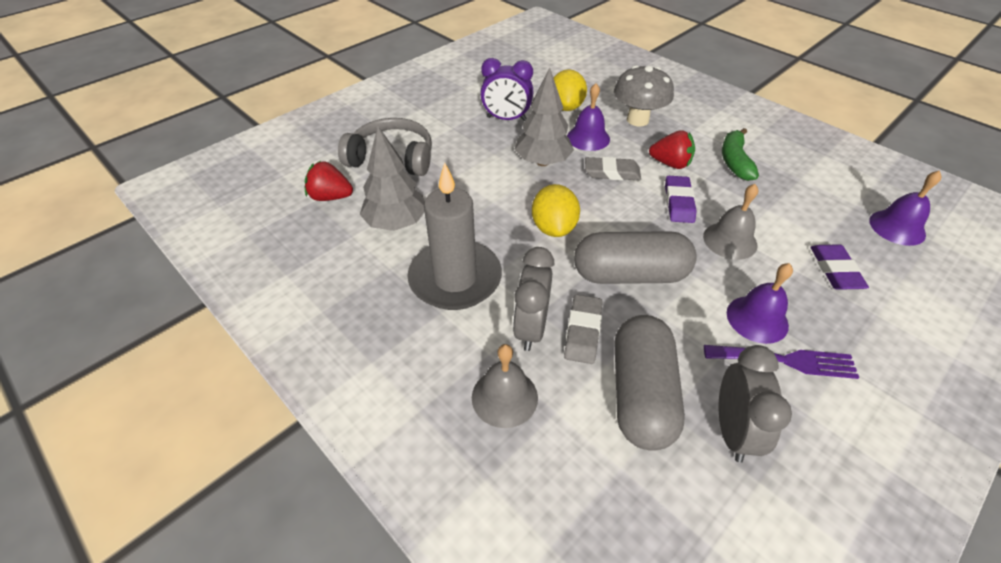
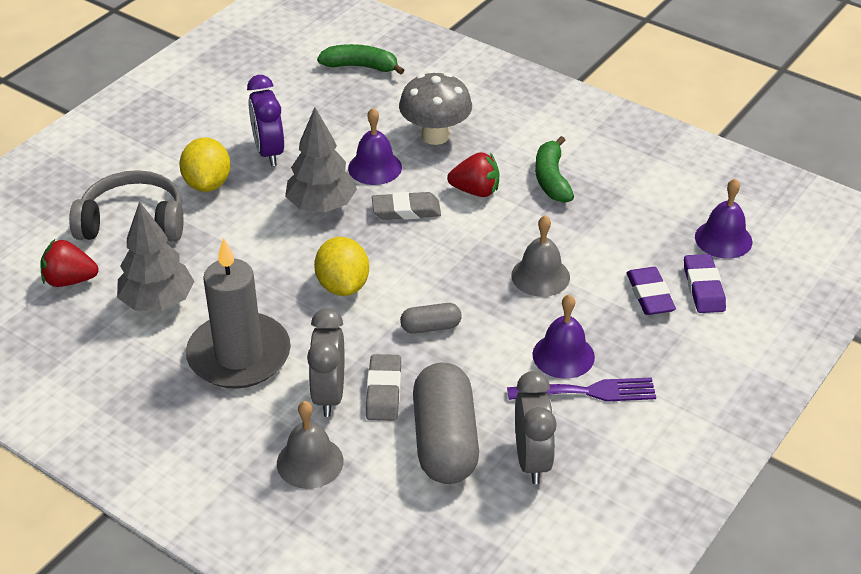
camera: 10 degrees left, 5 degrees down
purple clock [480,58,533,121] -> purple clock turned 75 degrees clockwise [247,75,284,166]
yellow lemon [554,69,587,111] -> yellow lemon moved to [179,137,231,192]
grey capsule [574,231,697,284] -> grey capsule [400,303,462,334], size x0.48
purple eraser [665,176,697,223] -> purple eraser moved to [684,254,726,313]
none -> green banana [317,44,405,75]

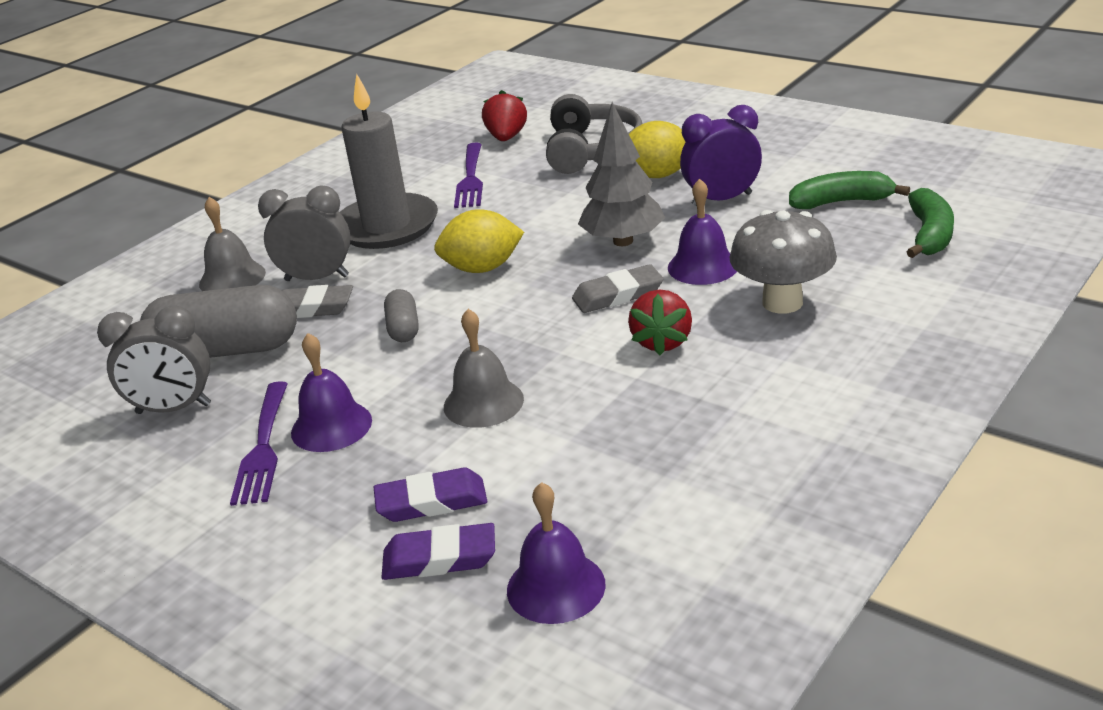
camera: 95 degrees right, 10 degrees down
grey tree [117,201,194,311] -> purple fork [454,142,483,208]
grey eraser [372,192,441,220] -> grey eraser turned 75 degrees clockwise [572,264,663,313]
green banana [535,136,574,203] -> green banana moved to [789,171,910,209]

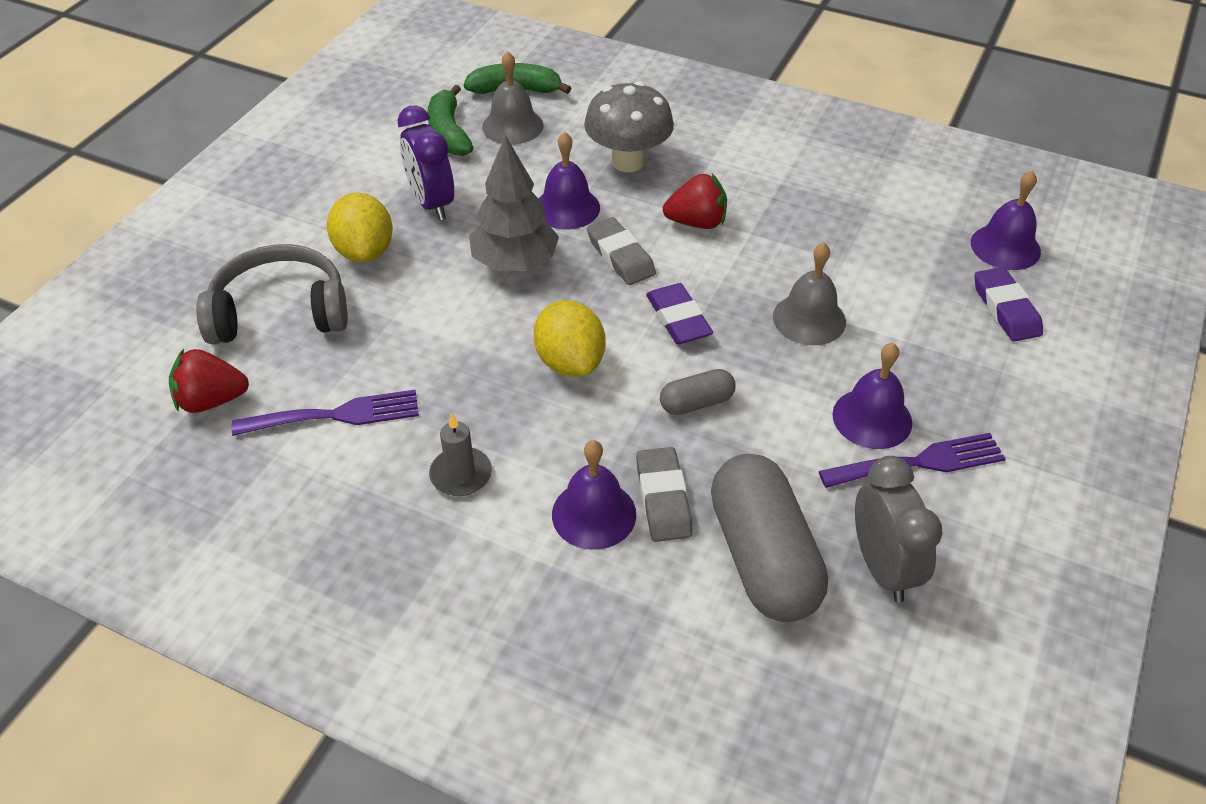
camera: 105 degrees left, 15 degrees up
grey bell [199,197,266,291] -> grey bell moved to [482,51,543,144]
grey clock [258,186,351,281] -> purple bell [552,440,636,550]
grey candle [340,74,438,249] -> grey candle [429,414,492,496], size x0.45
purple eraser [374,468,487,522] -> purple eraser moved to [646,283,713,344]

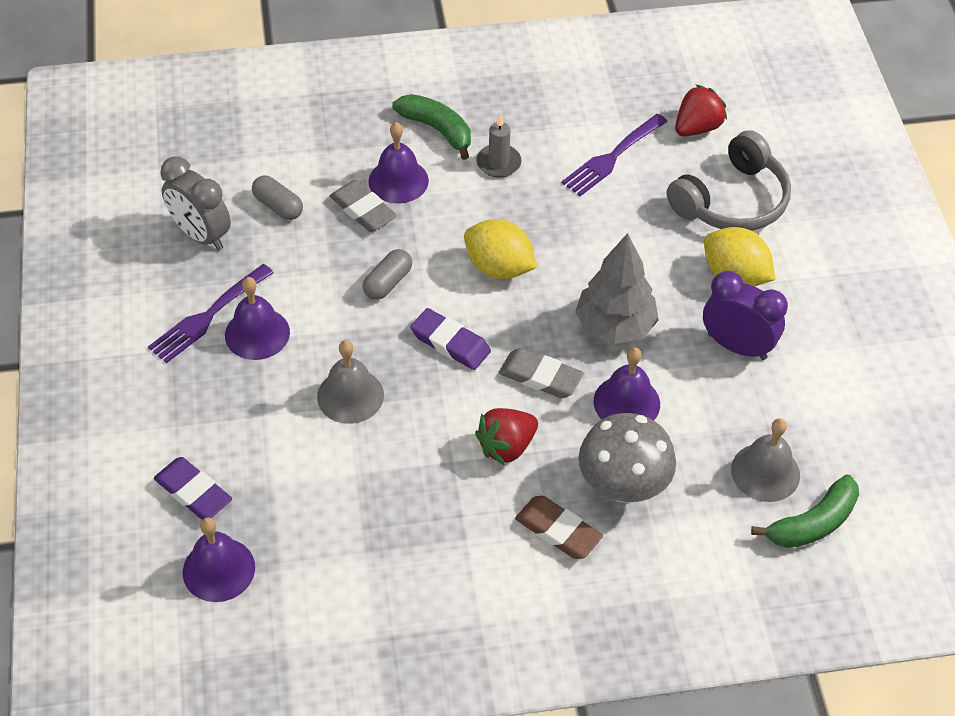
camera: 145 degrees right, 5 degrees up
green banana [428,85,474,156] -> green banana moved to [393,94,471,160]
grey capsule [711,454,828,622] -> grey capsule [252,175,303,220], size x0.48
none -> brown eraser [515,496,603,559]

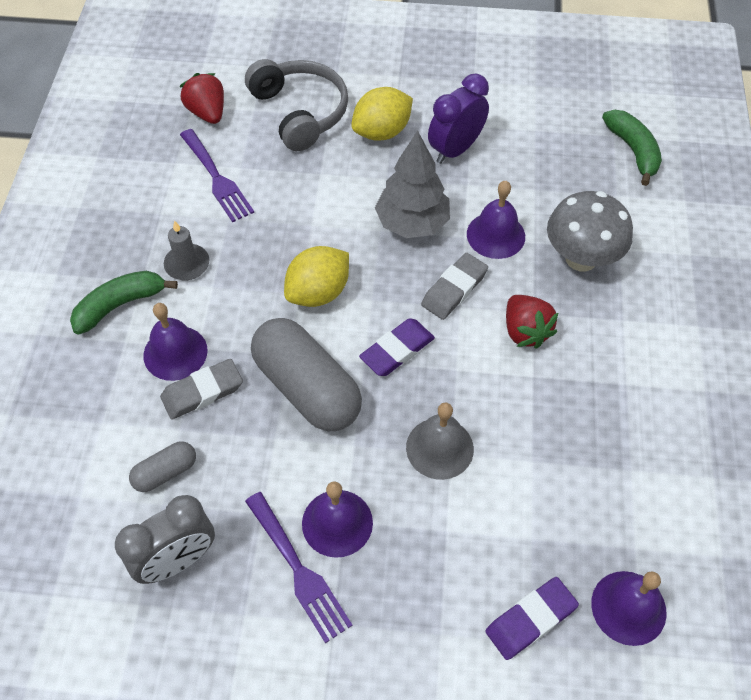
camera: 75 degrees left, 5 degrees up
grey capsule [363,249,412,300] -> grey capsule [251,318,362,431], size x2.09
brown eraser [515,496,603,559] -> none
grey bell [731,418,800,502] -> none

